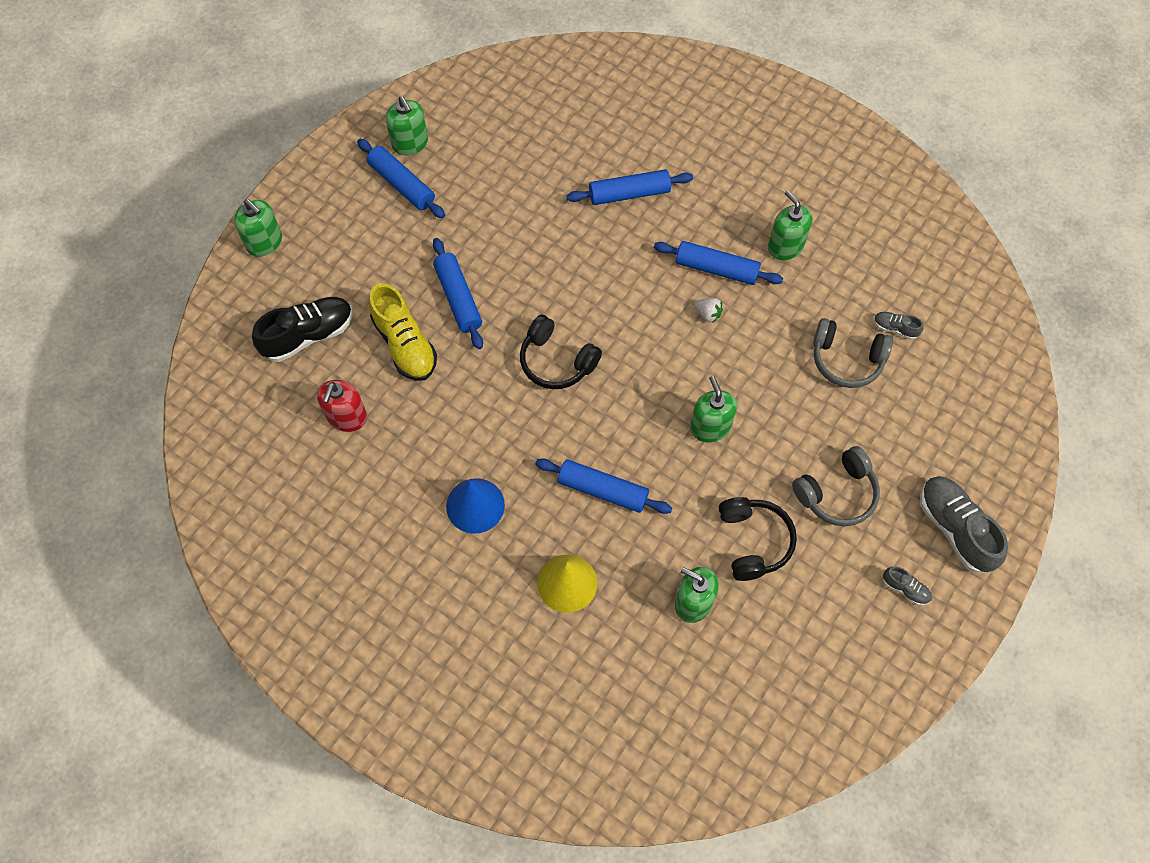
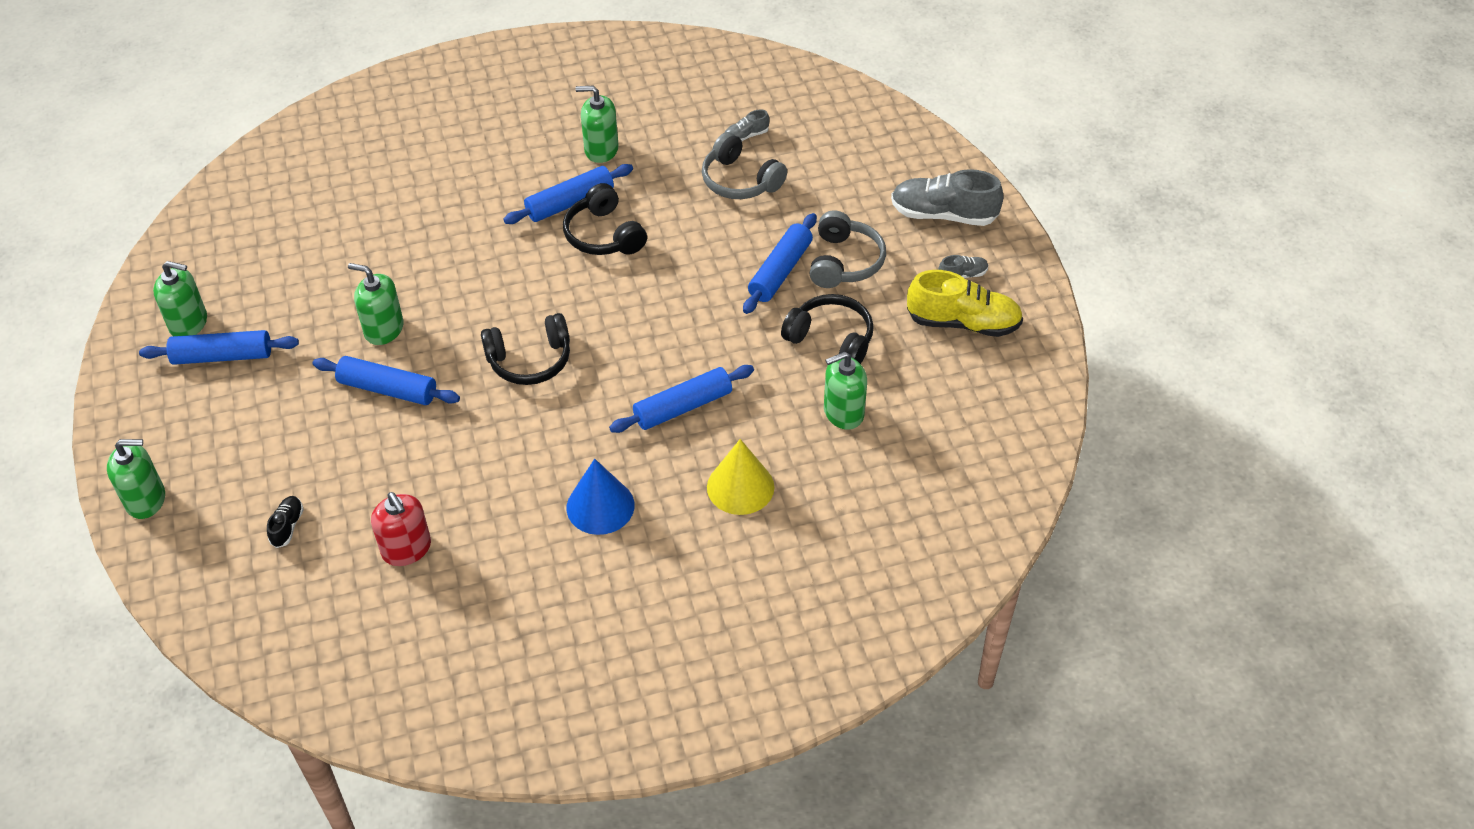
camera: 50 degrees left, 15 degrees down
black shoe [252,297,353,362] -> black shoe [267,496,304,548], size x0.48
yellow shoe [369,283,437,381] -> yellow shoe moved to [907,270,1023,337]
blue rolling pin [567,169,693,205] -> blue rolling pin moved to [743,213,817,314]
green soap dispenser [690,376,737,442] -> green soap dispenser moved to [348,263,404,345]
white strawberry [694,298,723,323] -> black headphones [563,183,647,255]
grey headphones [813,318,893,388] -> grey headphones turned 75 degrees clockwise [702,132,787,199]

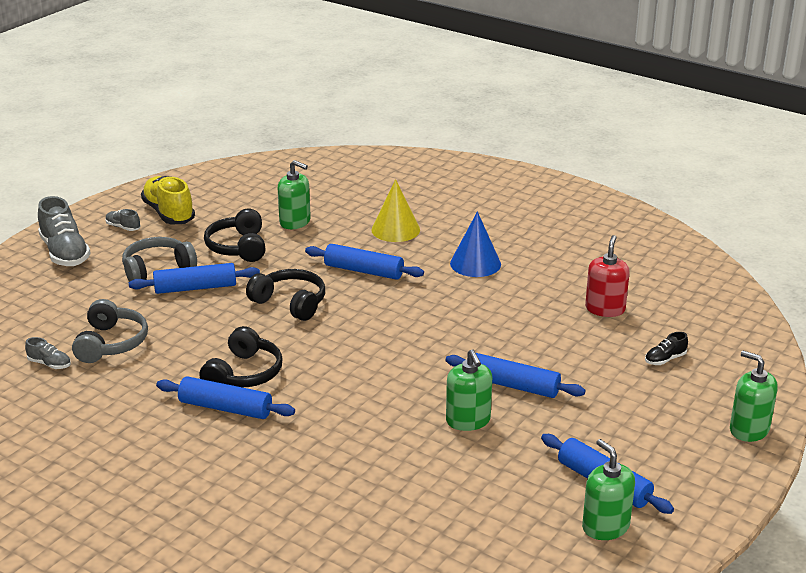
camera: 130 degrees left, 20 degrees down
blue rolling pin [312,356,460,405] -> blue rolling pin turned 45 degrees counterclockwise [446,353,586,398]
black headphones [481,313,570,385] -> black headphones moved to [246,269,325,321]
green soap dispenser [575,86,619,163] -> none

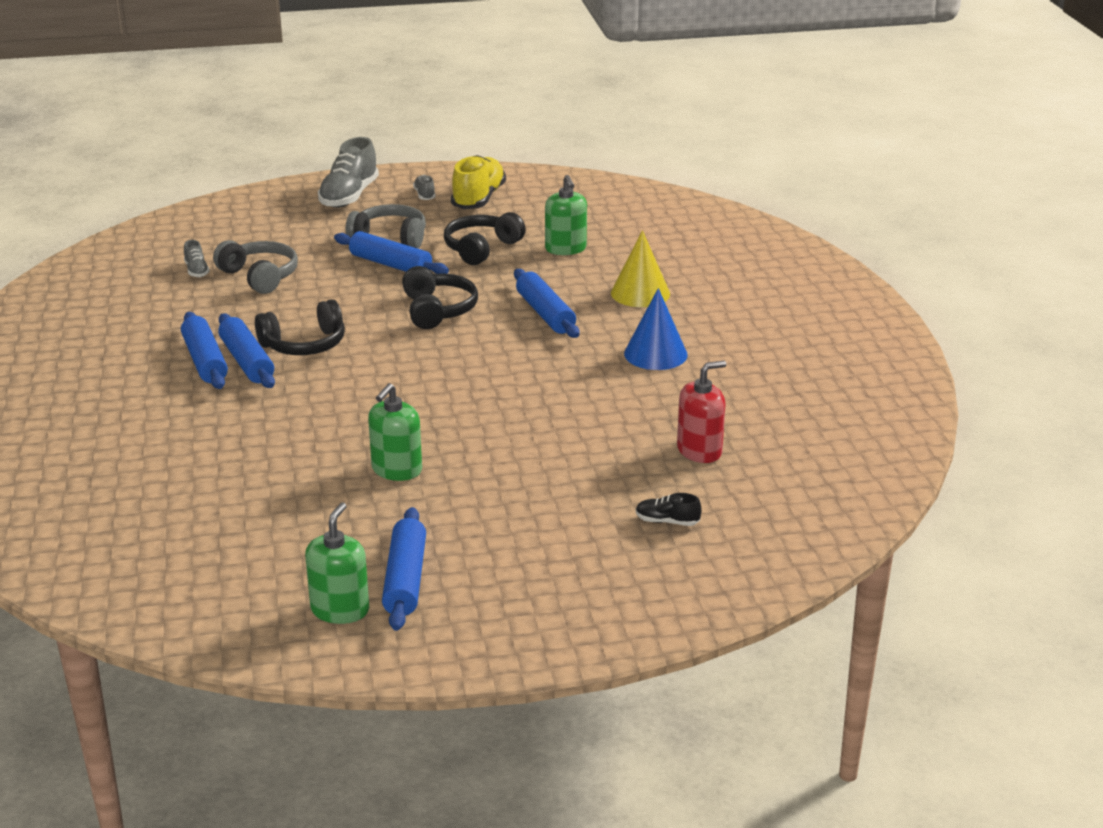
camera: 45 degrees right, 0 degrees up
grey headphones [72,299,148,363] -> grey headphones turned 90 degrees counterclockwise [213,240,298,294]
blue rolling pin [446,353,586,398] -> blue rolling pin moved to [181,312,228,389]
green soap dispenser [730,351,778,442] -> none

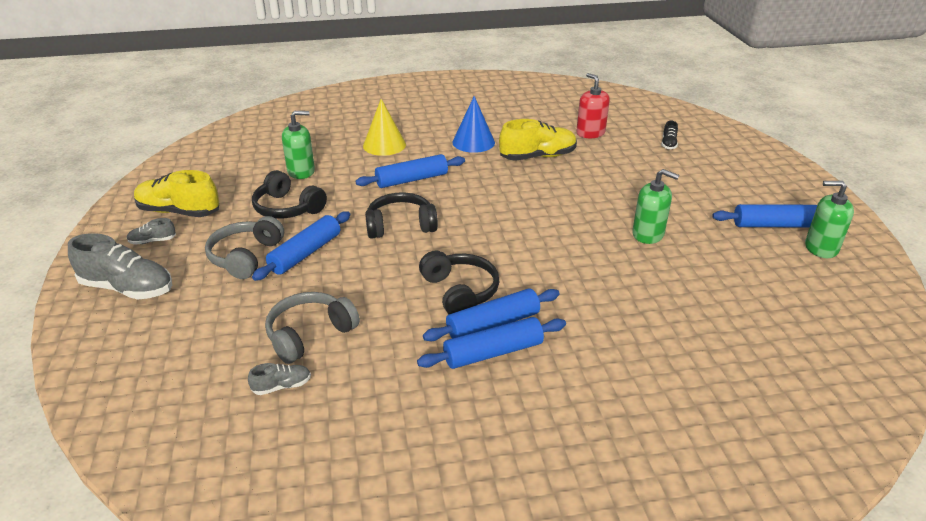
camera: 90 degrees left, 5 degrees up
none -> yellow shoe [499,119,577,161]

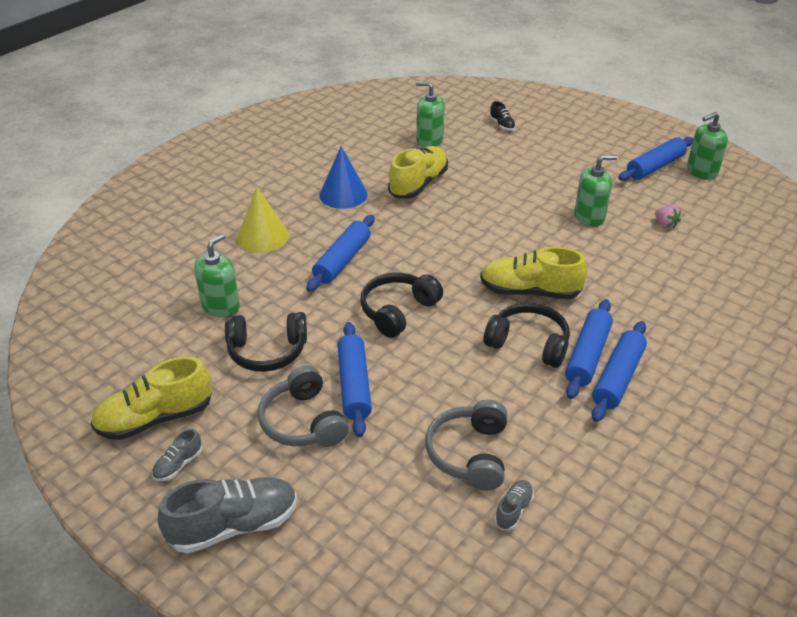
camera: 40 degrees left, 5 degrees up
red soap dispenser [576,73,610,138] -> green soap dispenser [416,81,445,148]
none -> yellow shoe [480,247,587,299]
none -> pink strawberry [655,206,681,229]

